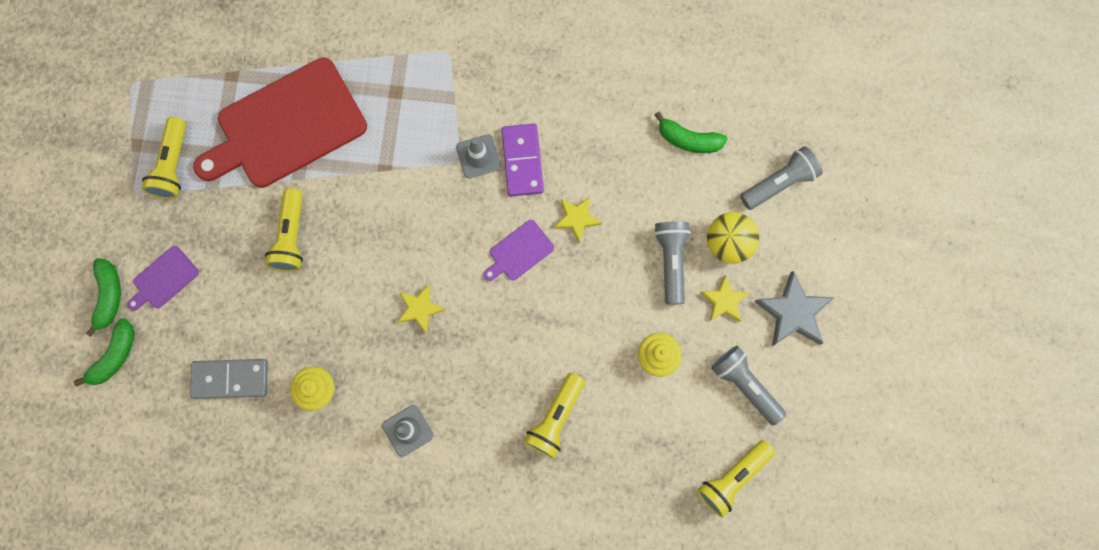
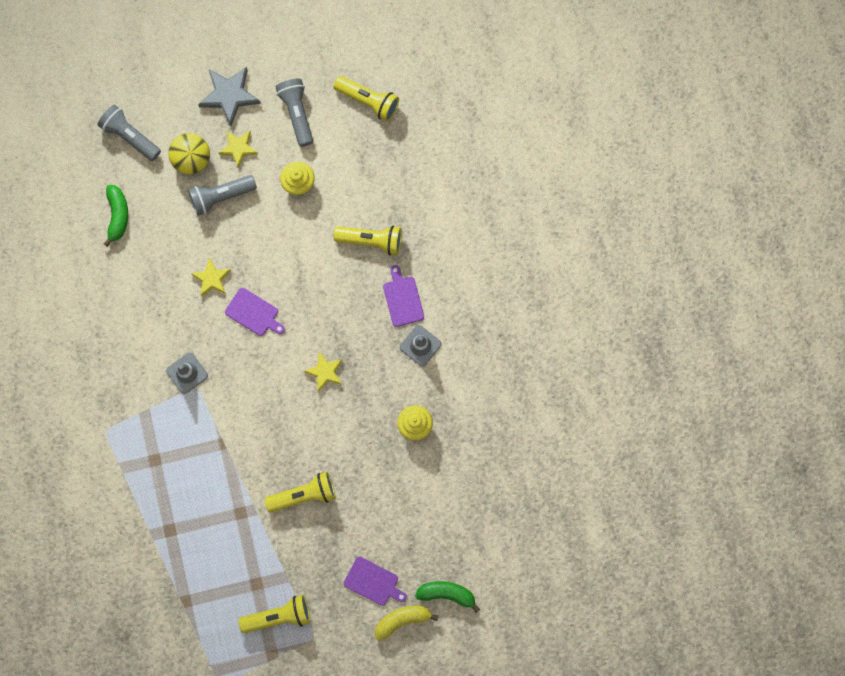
camera: 110 degrees left, 0 degrees up
green banana [86,258,121,337] -> yellow banana [375,606,439,641]
grey domino [190,359,268,399] -> none
red cutting board [193,58,367,188] -> none
purple domino [501,124,544,196] -> none
grey flashlight [711,346,786,426] -> grey flashlight turned 135 degrees clockwise [276,79,313,147]
none -> purple cutting board [383,265,424,327]

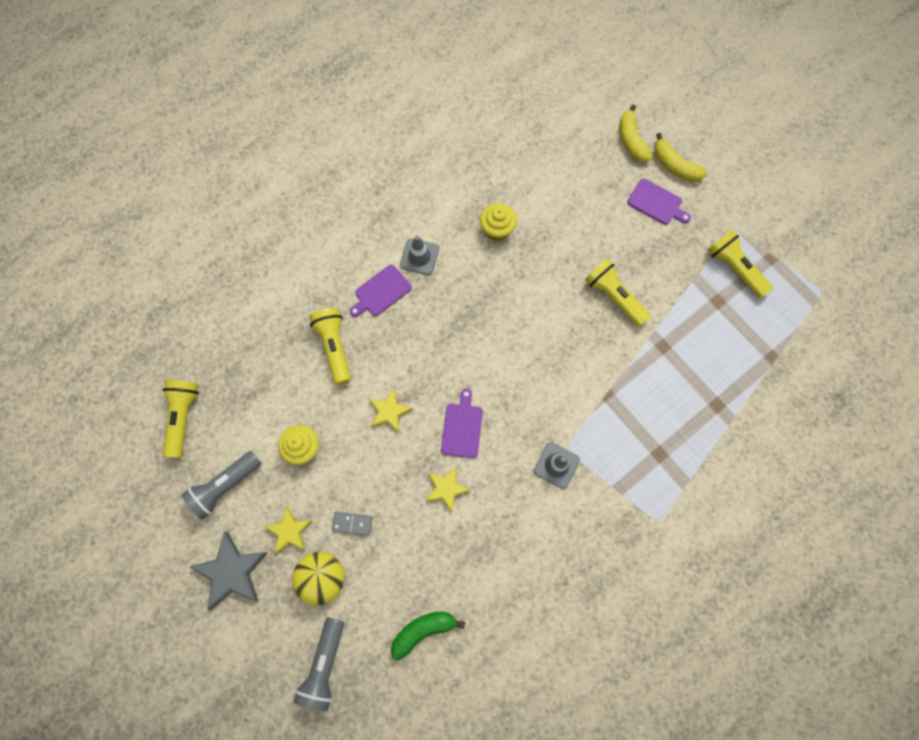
camera: 115 degrees left, 5 degrees down
grey flashlight [188,175,257,216] -> grey domino [332,512,373,536]
yellow star [304,352,343,392] -> yellow star moved to [369,389,413,433]
purple cutting board [344,557,407,606] -> purple cutting board turned 120 degrees clockwise [627,179,691,225]
green banana [415,581,480,613] -> yellow banana [619,105,652,162]

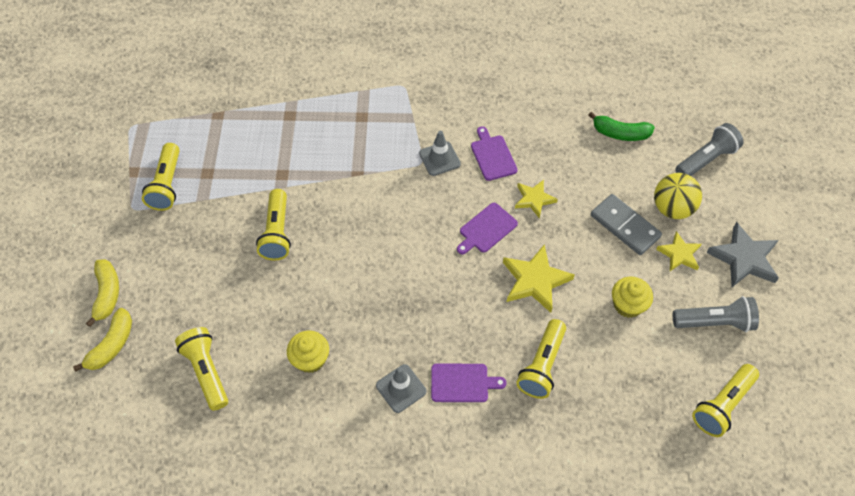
camera: 140 degrees left, 15 degrees down
grey domino [332,512,373,536] -> grey domino [591,194,662,255], size x1.83
yellow star [369,389,413,433] -> yellow star [503,244,575,313], size x1.59
purple cutting board [627,179,691,225] -> purple cutting board moved to [471,126,518,181]
none -> yellow flashlight [175,327,228,411]

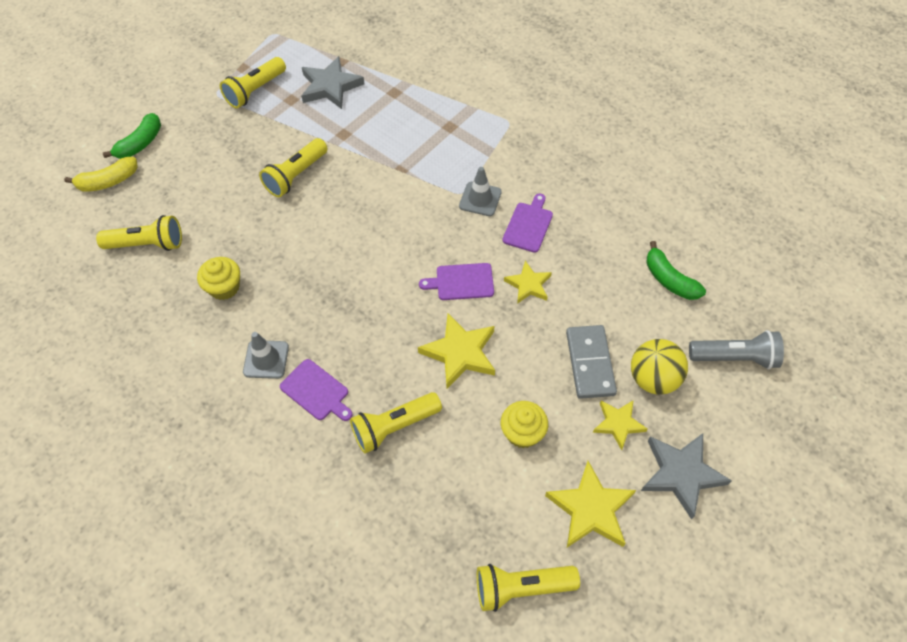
camera: 40 degrees right, 0 degrees up
yellow banana [86,259,119,327] -> green banana [103,113,161,159]
yellow flashlight [175,327,228,411] -> yellow flashlight turned 75 degrees clockwise [96,215,182,251]
grey flashlight [673,296,759,332] -> yellow star [545,461,636,548]
none -> grey star [301,56,365,109]

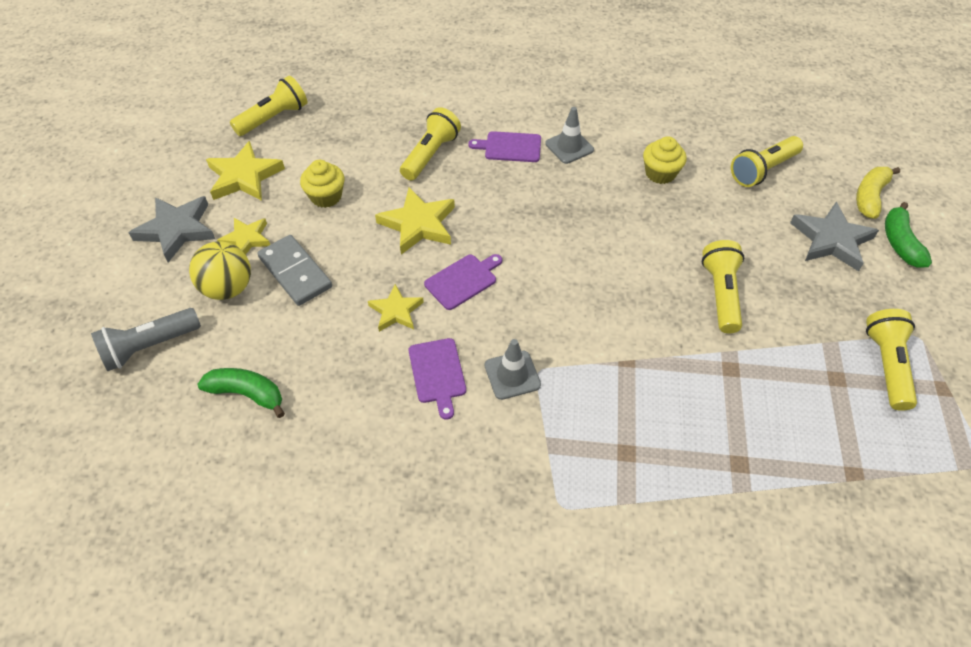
camera: 145 degrees right, 5 degrees down
grey star [301,56,365,109] -> grey star moved to [790,202,879,271]

